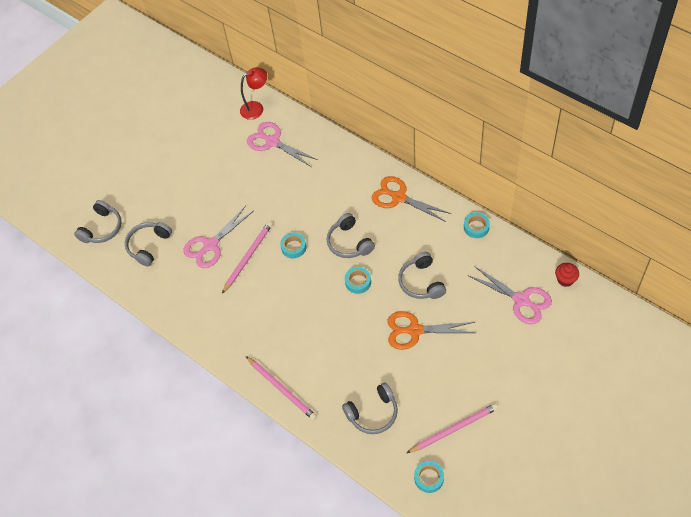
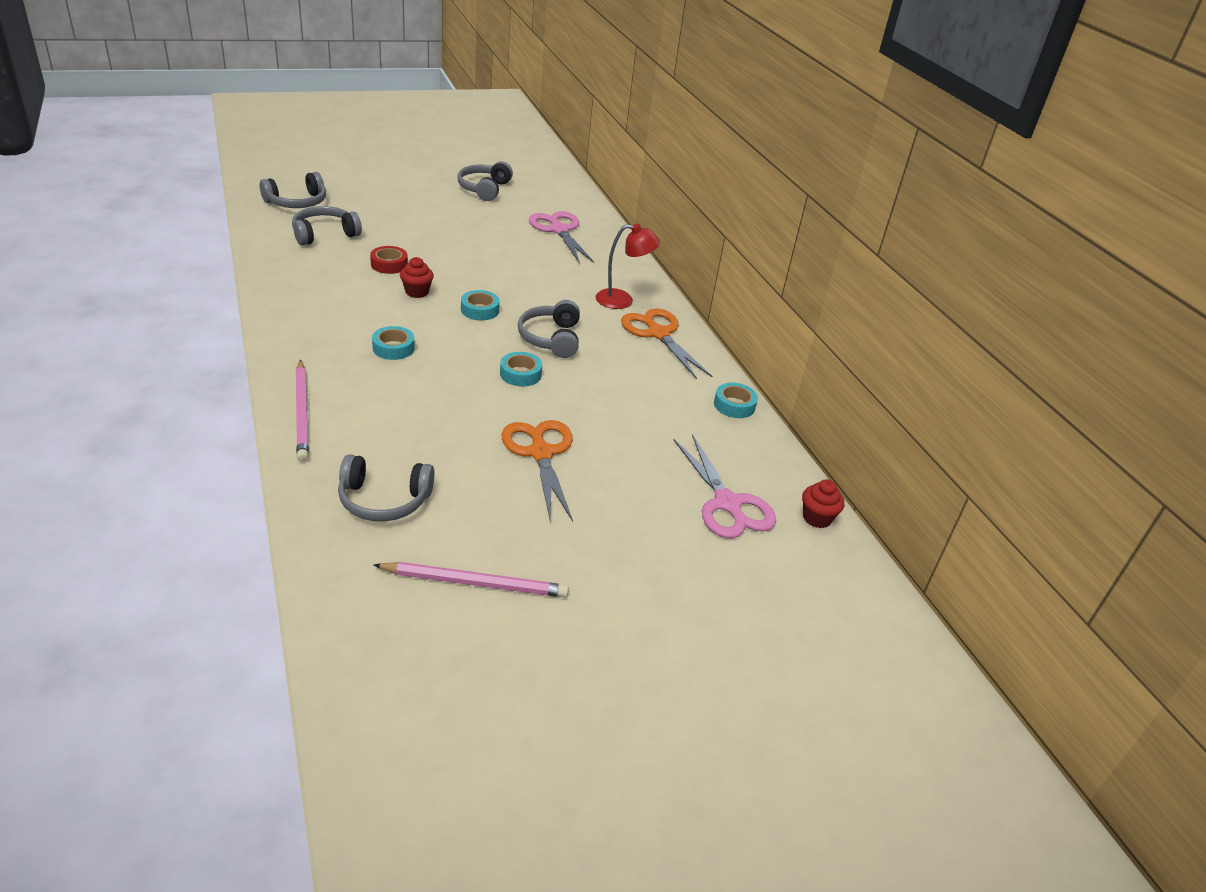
camera: 20 degrees right, 20 degrees down
pink scissors [183,206,254,268] -> red tape [370,246,408,274]
pink pencil [222,222,272,294] -> red cupcake [400,257,434,298]
red lamp [240,68,267,120] -> red lamp moved to [596,224,660,309]
orange scissors [387,311,475,350] -> orange scissors turned 45 degrees clockwise [501,420,573,522]
grey headphones [398,252,446,299] -> grey headphones moved to [457,161,513,201]
turquoise tape [414,461,444,493] -> turquoise tape moved to [372,326,415,360]

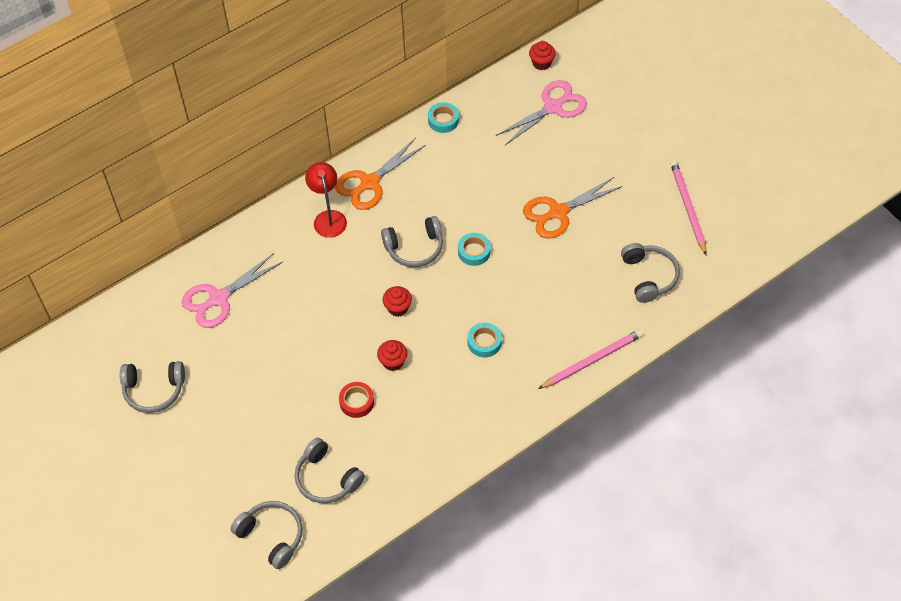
camera: 100 degrees left, 20 degrees up
turquoise tape [461,290,500,321] -> red cupcake [382,286,412,317]

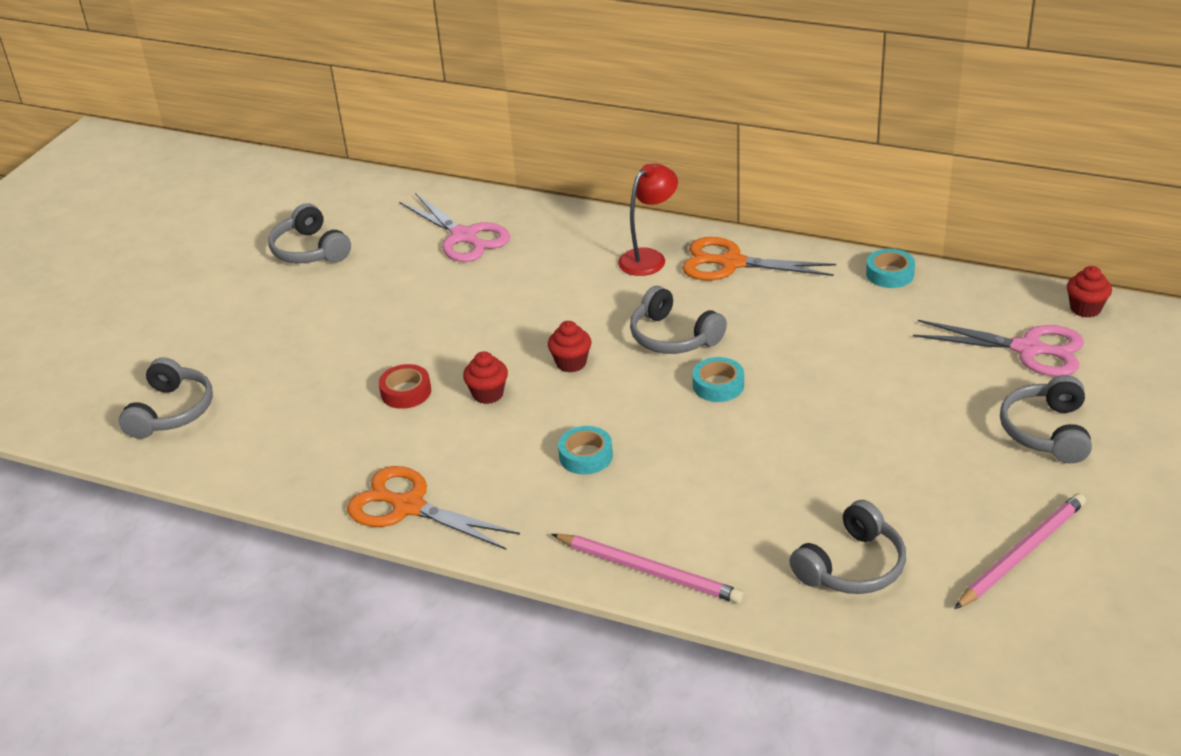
camera: 60 degrees right, 20 degrees down
pink scissors [182,253,283,328] -> pink scissors turned 150 degrees counterclockwise [399,193,510,262]
grey headphones [295,438,365,503] -> grey headphones moved to [1000,375,1092,463]
orange scissors [523,177,623,239] -> orange scissors moved to [347,466,520,550]

